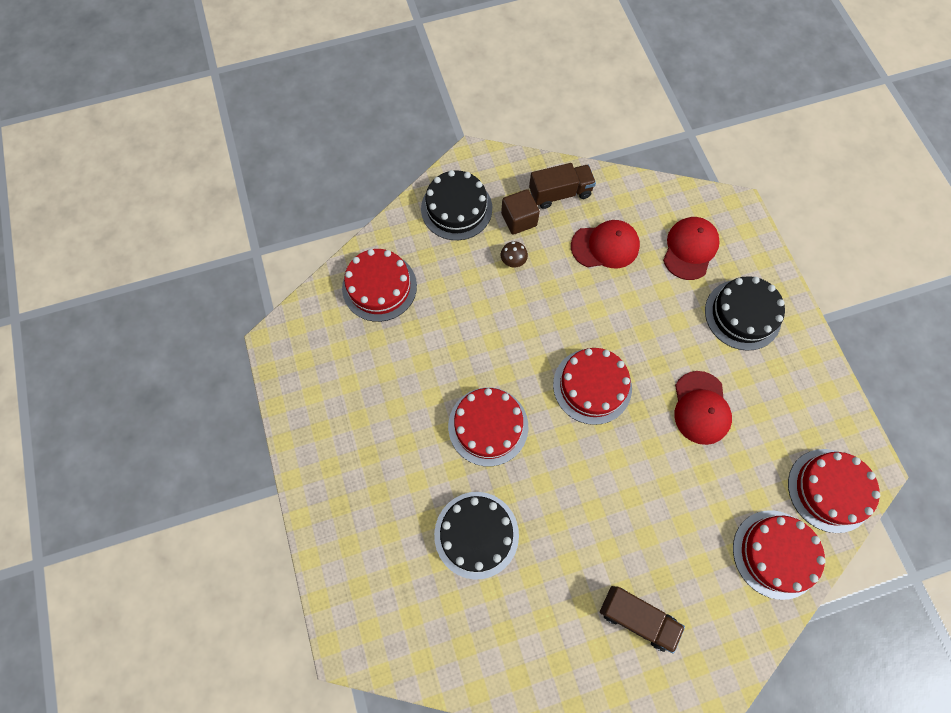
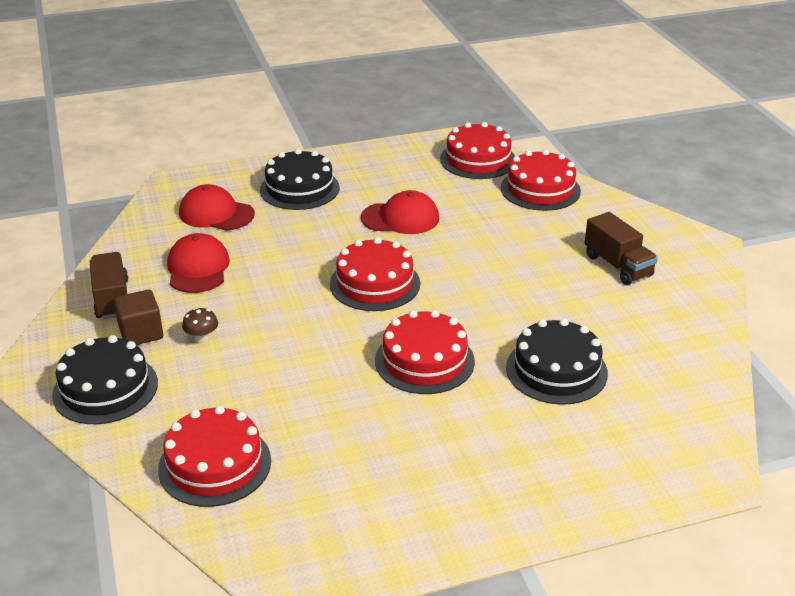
camera: 90 degrees left, 35 degrees down
brown truck [600,586,685,654] -> brown truck turned 120 degrees clockwise [585,212,658,285]

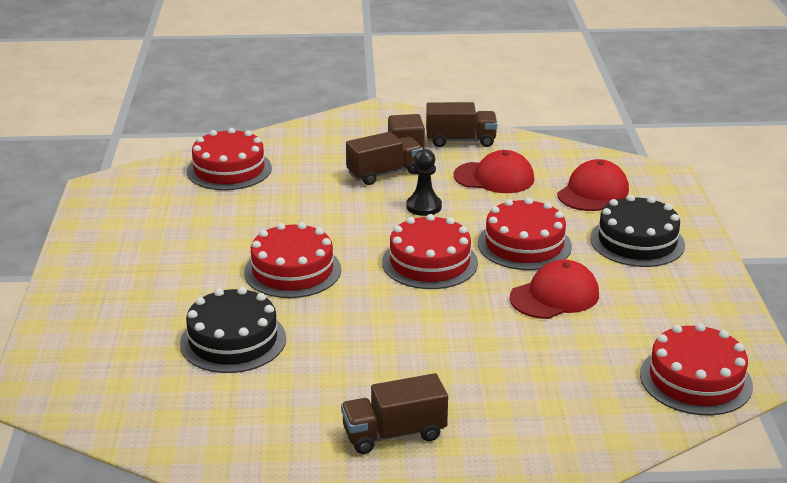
camera: 105 degrees right, 5 degrees down
black cake [52,335,158,424] -> none
brown mushroom [182,308,218,344] -> brown truck [346,132,423,185]
red cap [361,190,439,234] -> red cap turned 135 degrees counterclockwise [509,259,599,319]
red cake [501,150,581,211] -> red cake moved to [478,198,572,270]
none -> black pawn [406,149,442,216]

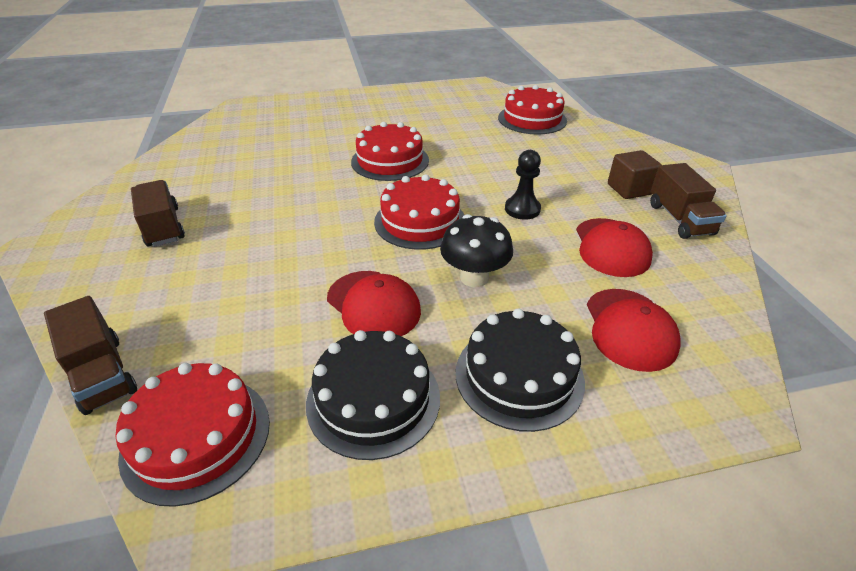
camera: 80 degrees right, 10 degrees up
black cake [180,287,286,373] -> black cake moved to [306,330,440,460]
brown truck [346,132,423,185] -> brown truck moved to [44,296,137,415]
red cake [478,198,572,270] -> black mushroom [440,214,513,287]
red cap [557,159,629,211] -> red cap turned 60 degrees clockwise [587,289,680,372]

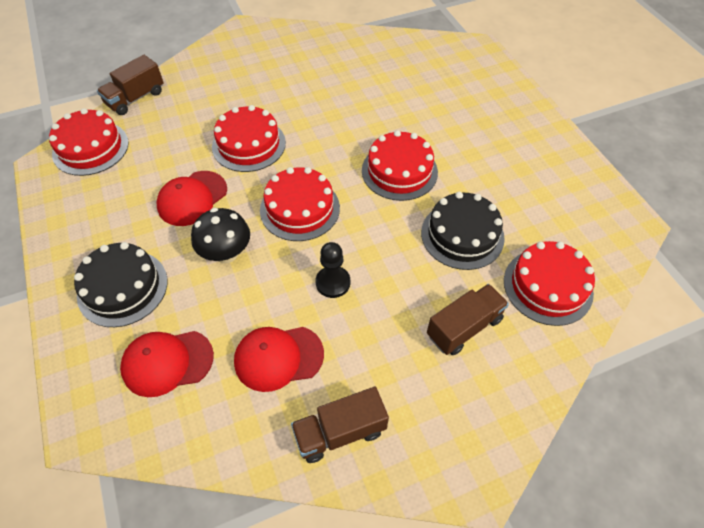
camera: 80 degrees right, 15 degrees up
brown truck [131,180,185,247] -> brown truck moved to [427,284,509,355]
black cake [306,330,440,460] -> black cake moved to [421,192,505,270]
brown cube [608,150,662,199] -> none
none -> red cake [212,105,286,172]

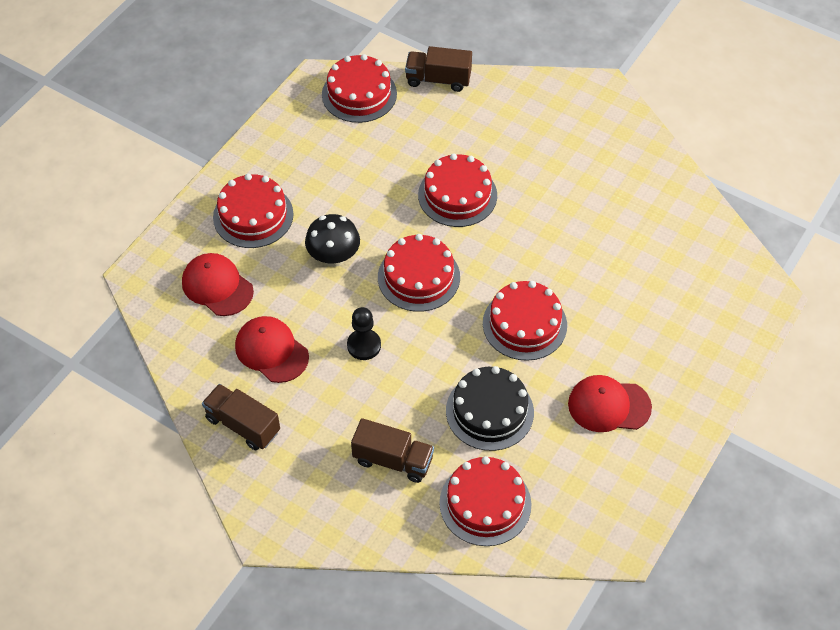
camera: 55 degrees right, 0 degrees up
black cake [74,242,168,327] -> red cake [213,174,294,248]
red cap [157,171,227,226] -> red cap moved to [568,375,652,432]

